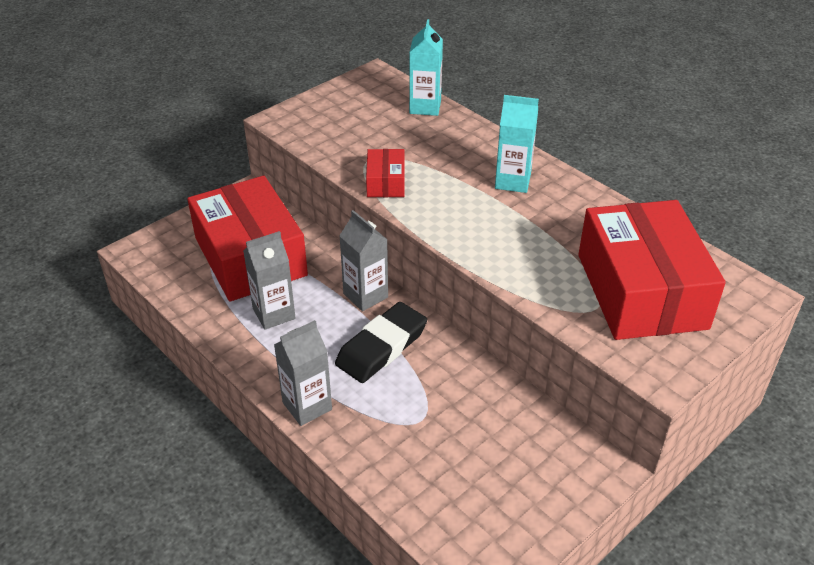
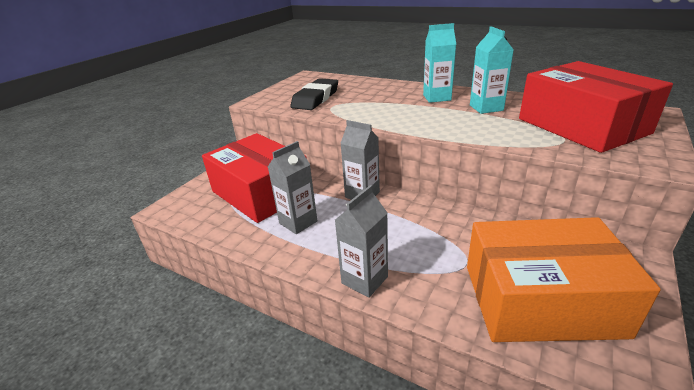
camera: 15 degrees left, 10 degrees down
black eraser [335,302,427,383] -> black eraser moved to [290,78,338,110]
red box [366,149,405,197] -> none
turquoise carton [409,19,443,116] -> turquoise carton moved to [470,26,514,114]
none -> orange box [467,217,661,342]

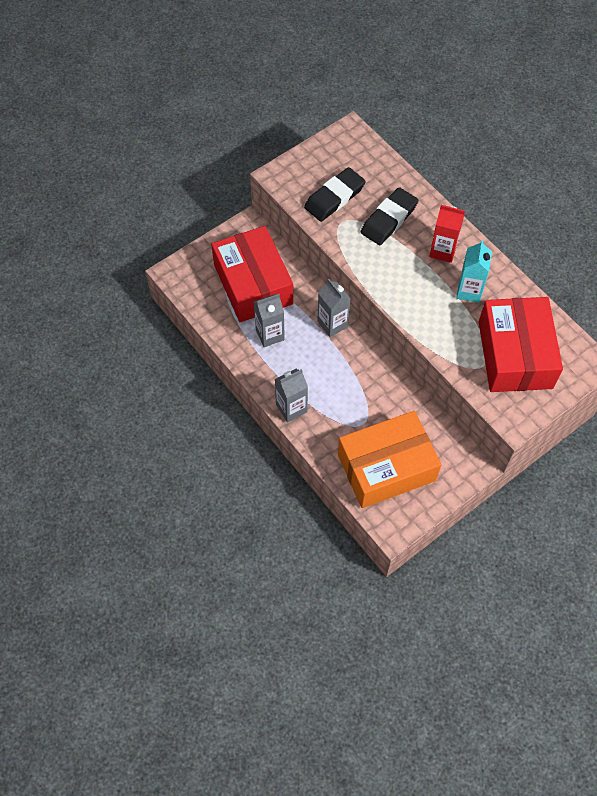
camera: 20 degrees right, 30 degrees up
turquoise carton [423,23,456,103] -> red carton [429,205,465,263]
orange box [467,217,661,342] -> orange box turned 45 degrees counterclockwise [338,411,441,508]
none -> black eraser [361,187,418,245]

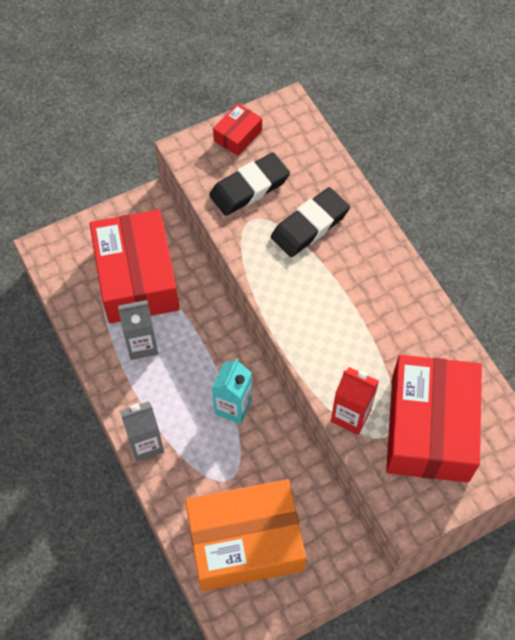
camera: 10 degrees right, 0 degrees up
grey carton [317,279,351,337] -> none
red carton [429,205,465,263] -> red carton moved to [331,367,379,435]
turquoise carton [456,240,492,303] -> turquoise carton moved to [212,358,252,424]
none -> red box [213,103,262,156]

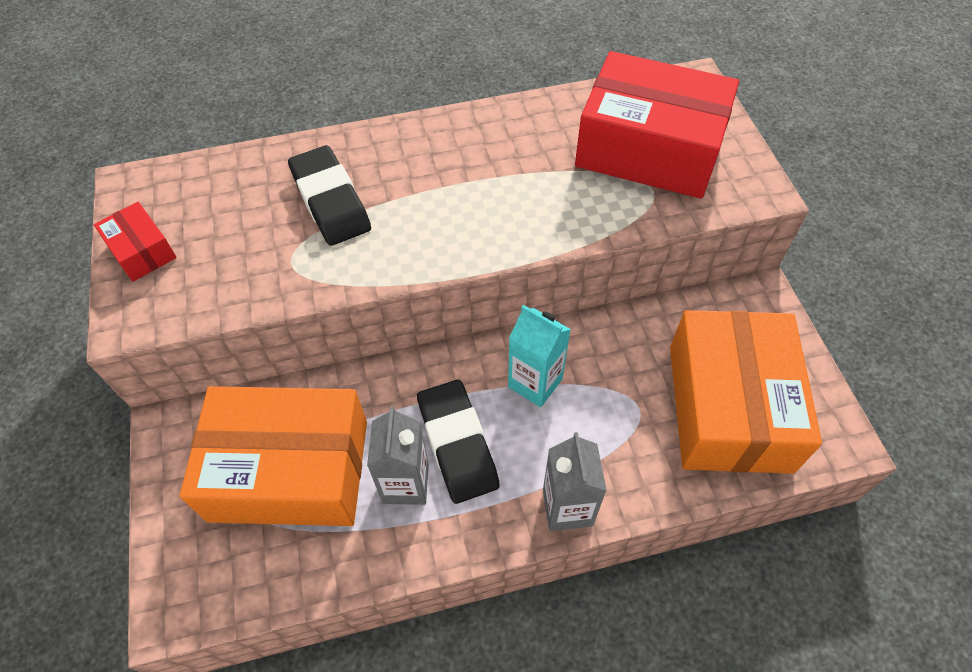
camera: 75 degrees left, 5 degrees down
red box [90,210,180,324] -> orange box [180,386,367,526]
black eraser [209,152,290,216] -> black eraser moved to [417,380,500,504]
red carton [331,367,379,435] -> none

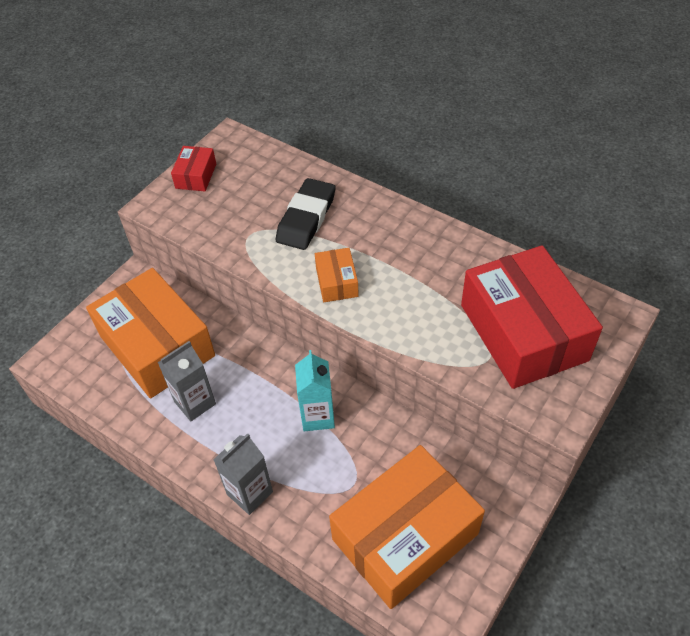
camera: 50 degrees right, 5 degrees down
black eraser [417,380,500,504] -> none
none -> orange box [315,248,359,302]

